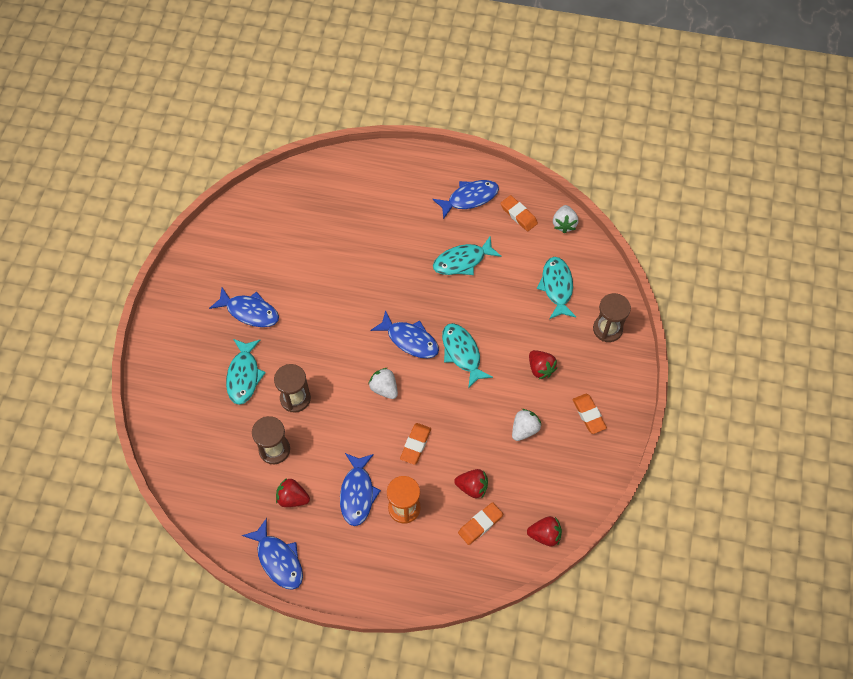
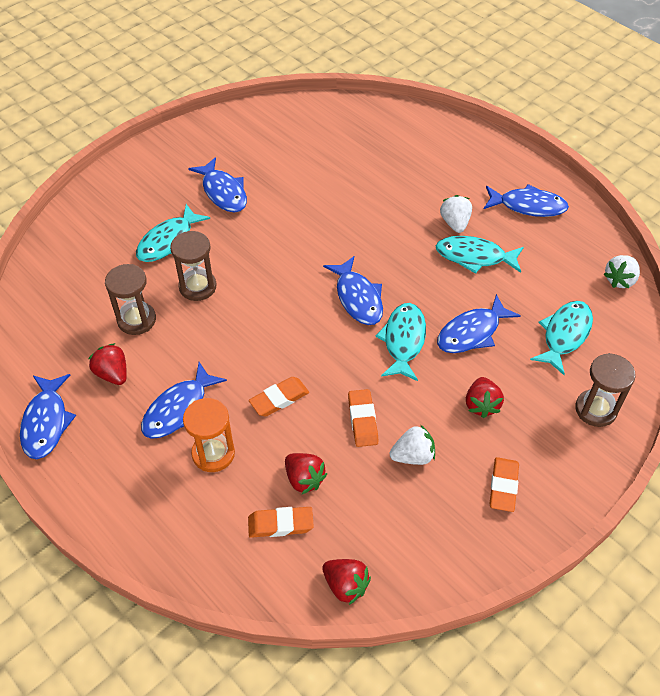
camera: 35 degrees right, 10 degrees down
white strawberry [368,368,398,399] -> white strawberry moved to [440,195,472,233]
orange eraser [500,195,538,231] -> orange eraser moved to [348,389,378,447]
none -> blue fish [437,294,521,353]

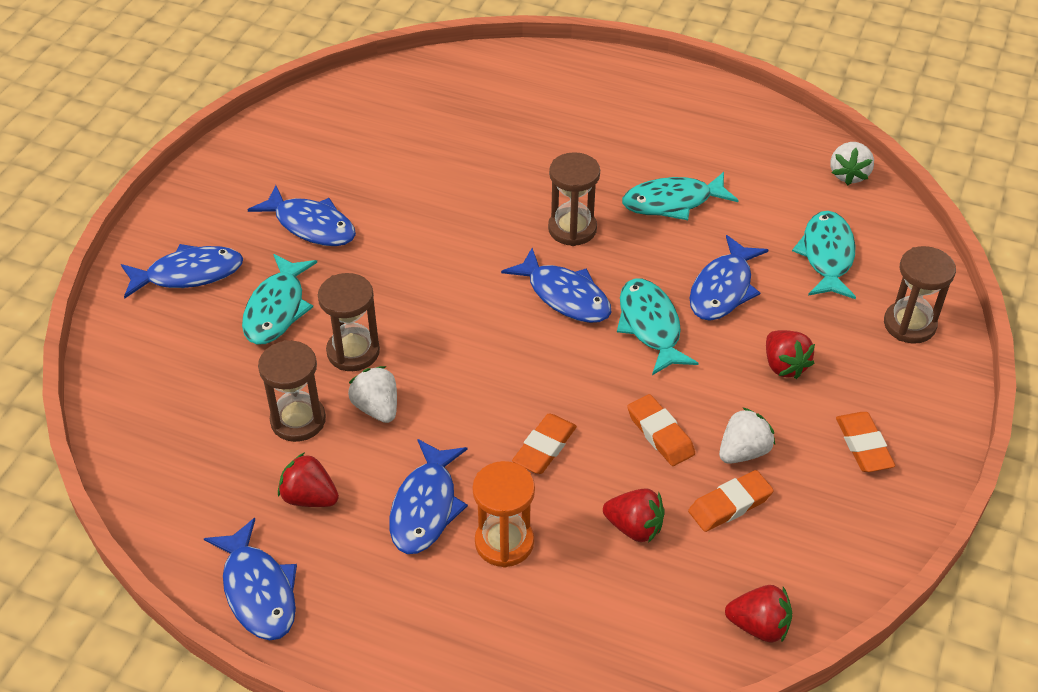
camera: 25 degrees left, 5 degrees down
orange eraser [248,507,314,538] -> orange eraser moved to [688,470,774,532]
white strawberry [440,195,472,233] -> white strawberry moved to [348,366,397,423]
blue fish [484,184,569,217] -> blue fish moved to [121,244,243,299]
none -> brown hourglass [548,152,600,246]

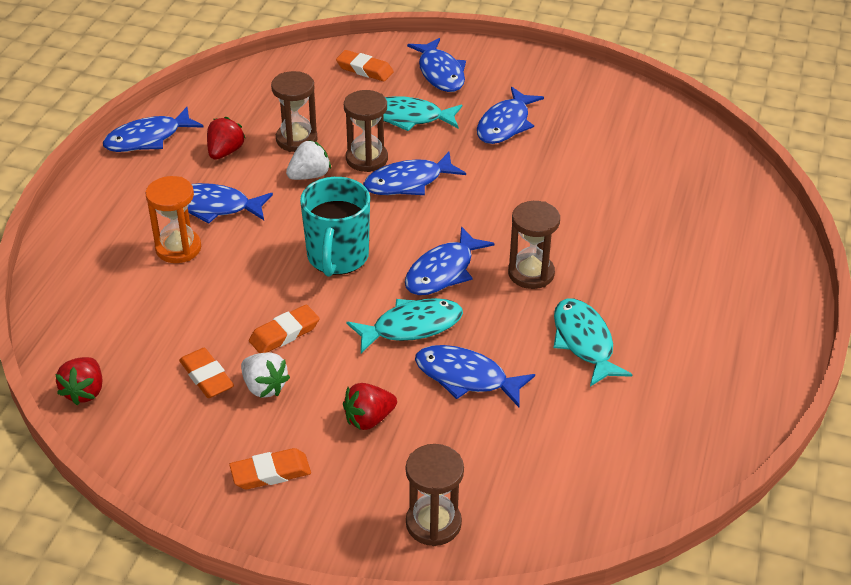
camera: 85 degrees right, 5 degrees down
orange eraser [512,413,577,474] -> orange eraser moved to [336,50,394,81]
red strawberry [603,488,665,543] -> none
turquoise fish [792,211,856,299] -> none
white strawberry [830,142,874,185] -> none
none -> turquoise mug [300,177,370,277]
none -> blue fish [363,152,466,195]

